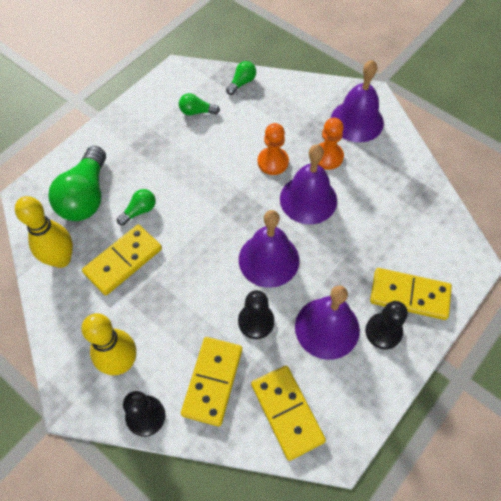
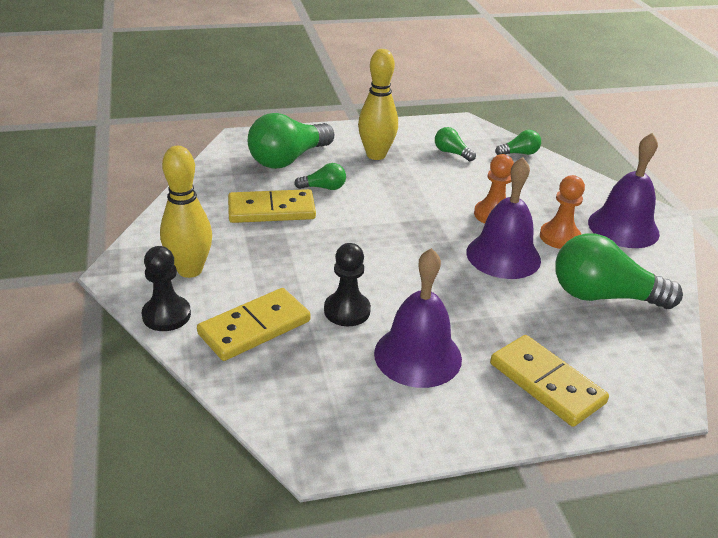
camera: 35 degrees right, 25 degrees down
yellow bowling pin [15,196,73,268] -> yellow bowling pin moved to [358,49,398,160]
purple bell [239,210,299,288] -> none
yellow domino [251,366,326,461] -> none
black pawn [365,301,408,349] -> none
none -> green light bulb [555,233,683,309]

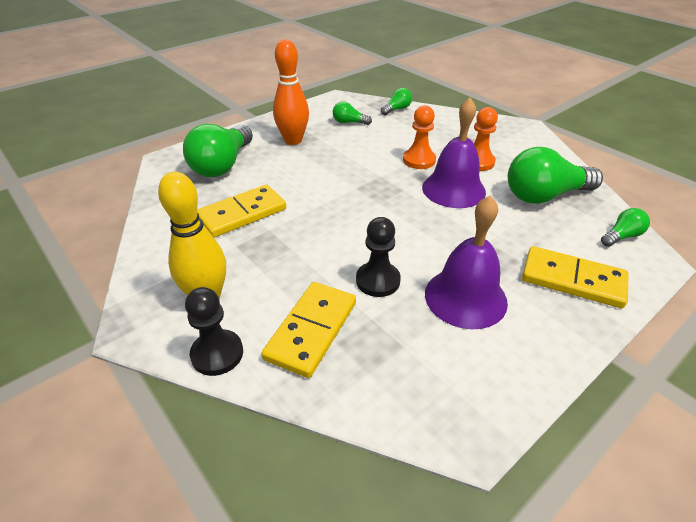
camera: 25 degrees left, 5 degrees up
green light bulb [294,163,346,190] -> green light bulb moved to [601,208,650,247]
yellow bowling pin [358,49,398,160] -> orange bowling pin [273,39,309,145]
purple bell [588,133,660,248] -> none

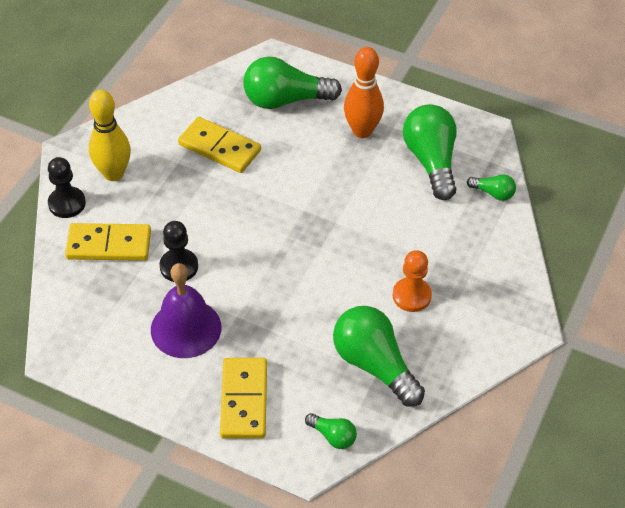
camera: 65 degrees right, 10 degrees up
green light bulb [333,101,372,125] -> green light bulb [403,104,457,200], size x2.08
orange pawn [403,105,436,169] -> none
purple bell [422,98,486,208] -> none

